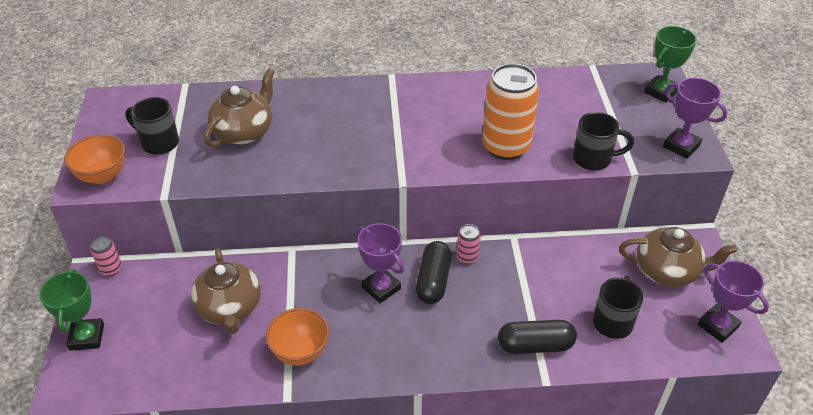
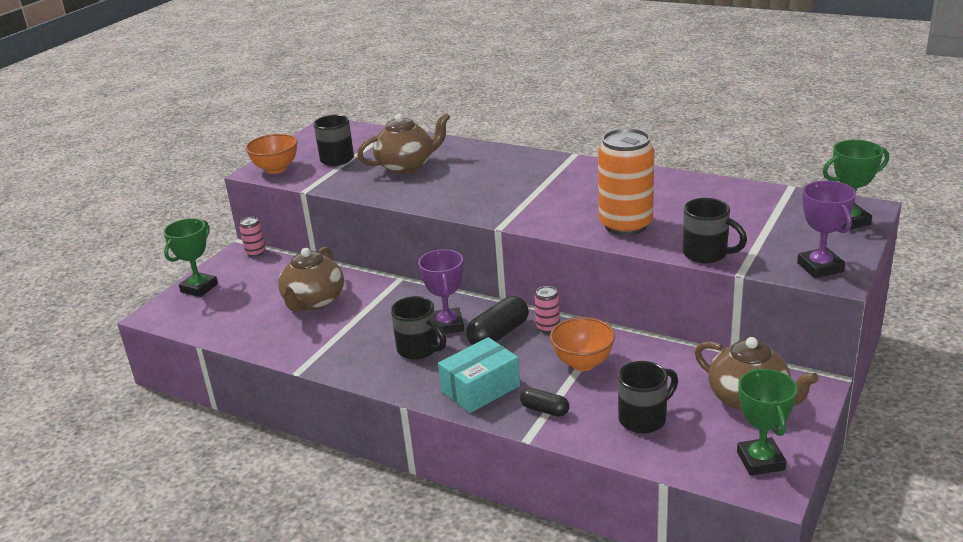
camera: 35 degrees right, 15 degrees down
orange bowl [266,308,329,366] -> orange bowl moved to [550,317,615,371]
black capsule [498,319,577,354] -> black capsule [520,388,569,417], size x0.60
purple trophy [697,260,769,343] -> green trophy [737,369,797,476]
none -> black mug [391,296,446,360]
none -> turquoise box [438,337,520,413]

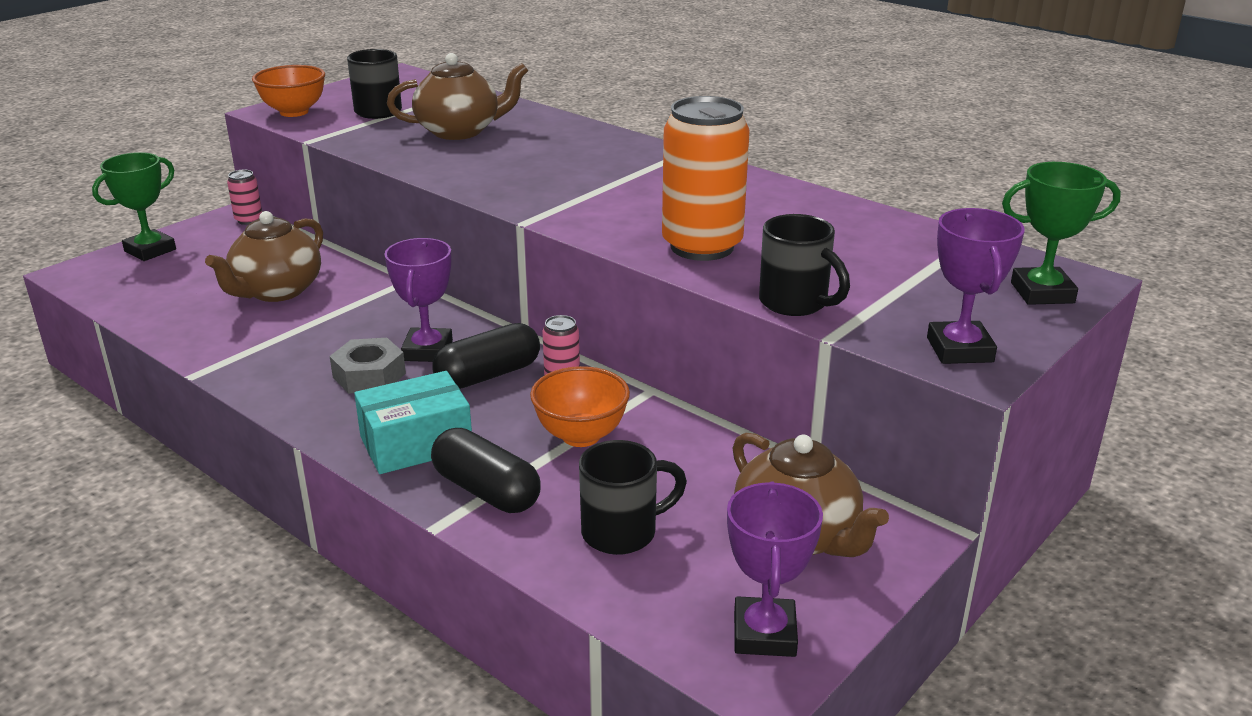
camera: 10 degrees right, 0 degrees up
black mug [391,296,446,360] -> grey nut [330,338,406,394]
black capsule [520,388,569,417] -> black capsule [431,428,541,513], size x1.67
green trophy [737,369,797,476] -> purple trophy [727,482,823,657]

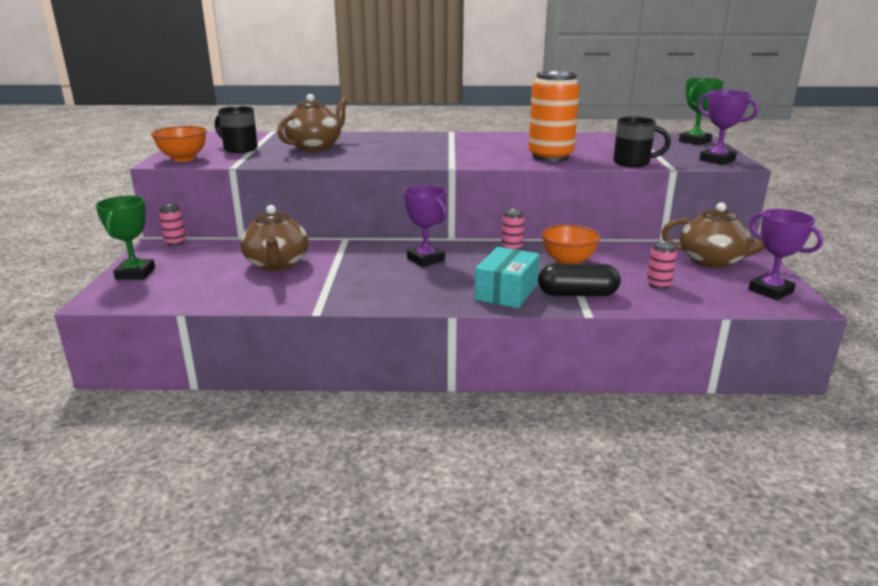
camera: 40 degrees left, 5 degrees down
grey nut [330,338,406,394] -> none
black capsule [432,323,540,389] -> none
black mug [579,440,687,555] -> pink can [647,241,677,289]

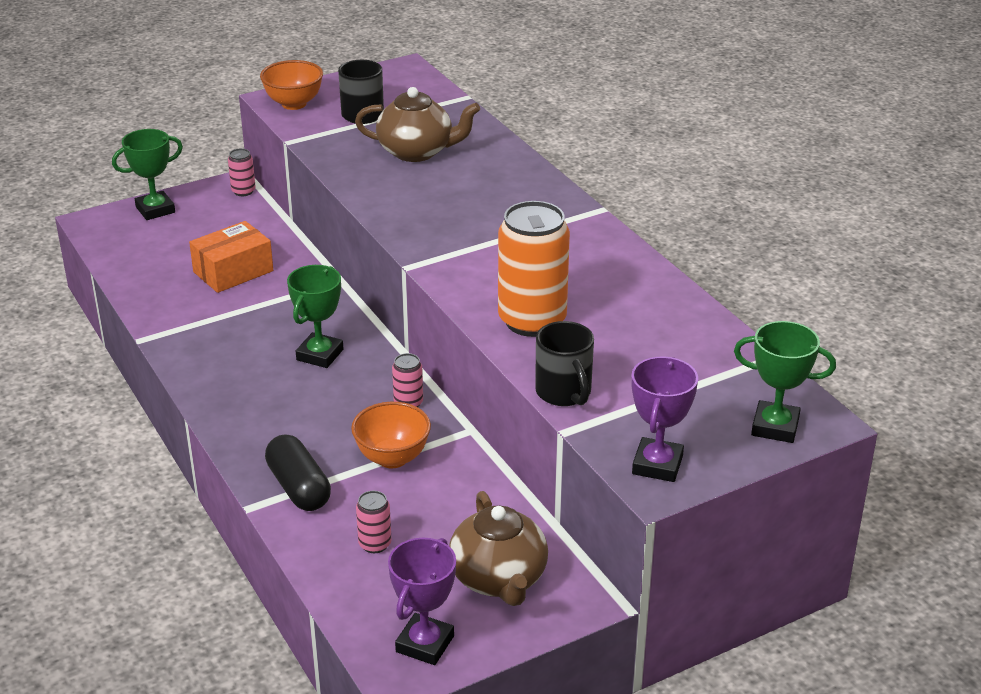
camera: 60 degrees right, 10 degrees up
brown teapot [240,205,309,271] -> orange box [189,221,273,293]
purple trophy [404,185,447,267] -> green trophy [287,265,343,368]
turquoise box [475,247,540,308] -> none

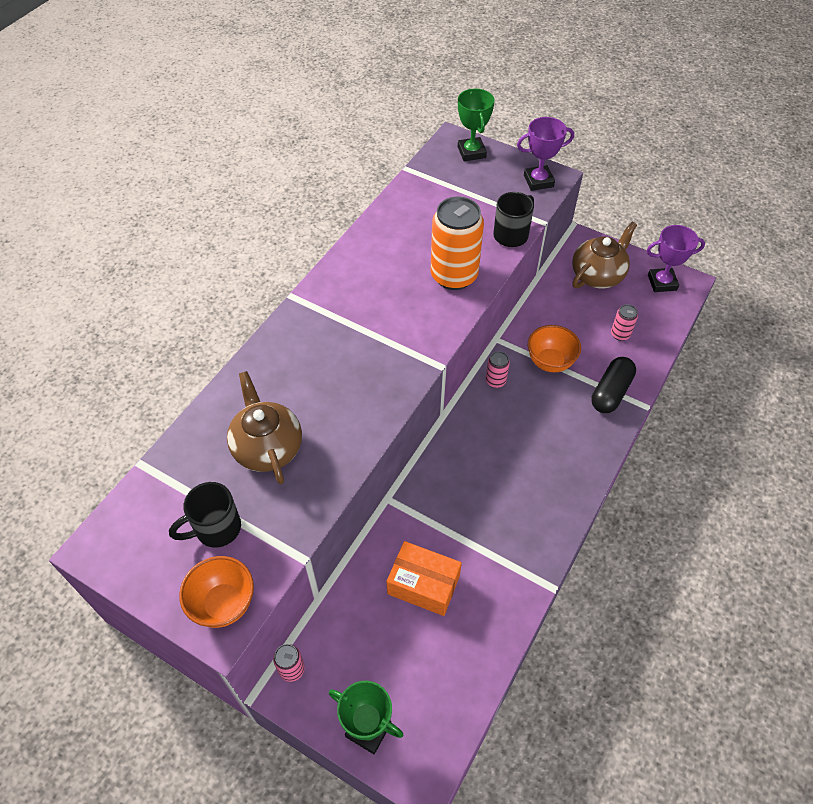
camera: 120 degrees left, 20 degrees up
green trophy [287,265,343,368] -> none

